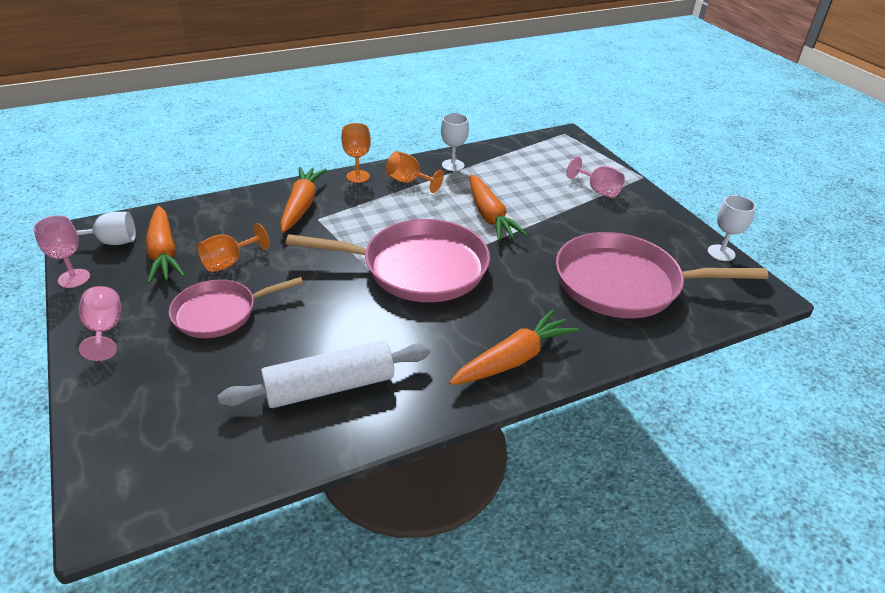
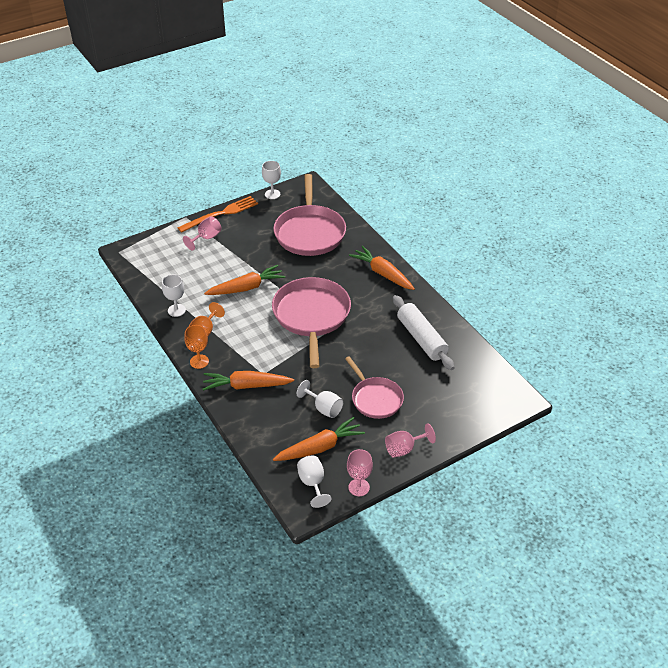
camera: 95 degrees left, 5 degrees up
orange goblet [197,223,270,272] -> white goblet [297,380,343,418]
none -> orange fork [178,196,258,233]

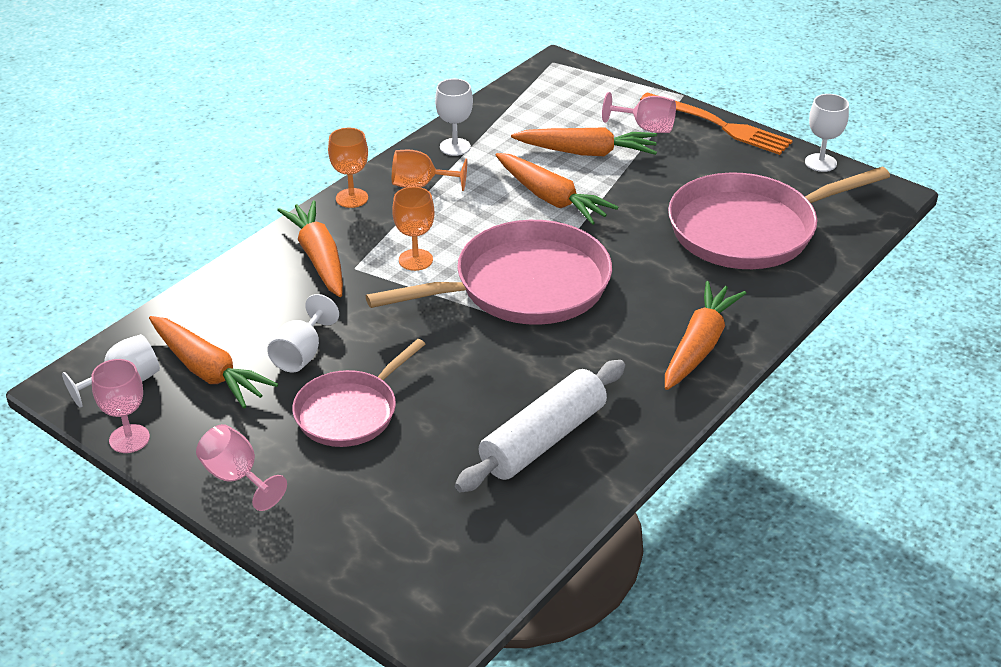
camera: 70 degrees right, 5 degrees down
none -> orange goblet [392,187,435,271]
none -> orange carrot [511,127,657,156]

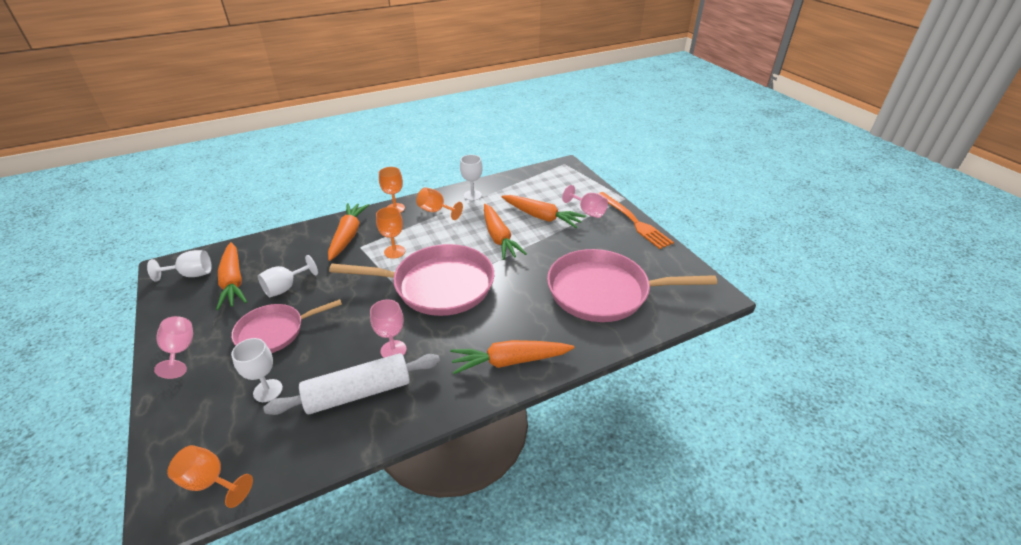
camera: 25 degrees right, 0 degrees up
pink goblet [91,359,150,453] -> pink goblet moved to [370,299,407,358]
orange carrot [665,281,746,390] -> orange carrot turned 150 degrees counterclockwise [450,340,575,374]
white goblet [805,94,849,172] -> white goblet moved to [231,338,283,402]
none -> orange goblet [167,445,253,508]

